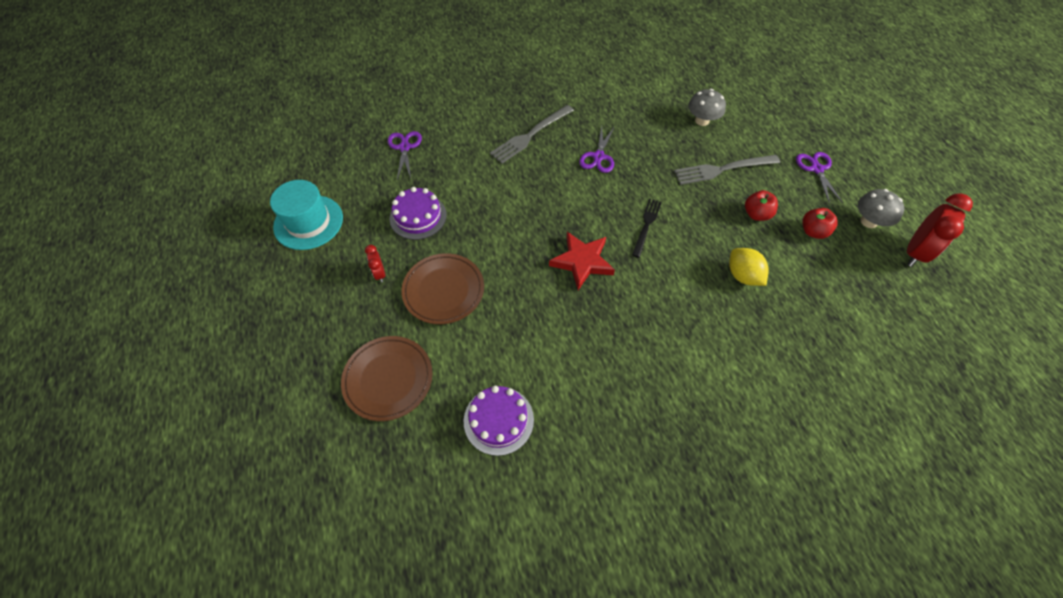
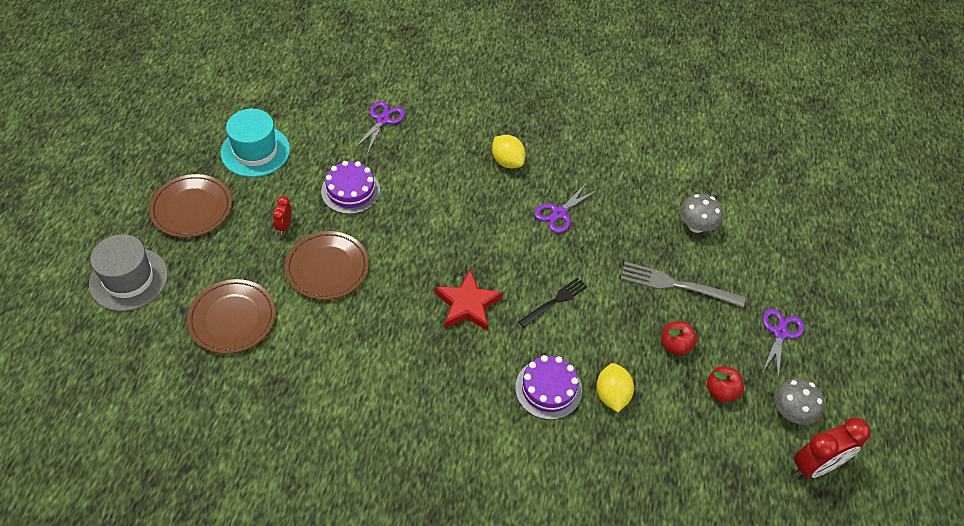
camera: 25 degrees right, 5 degrees down
purple cake [464,386,534,456] -> purple cake moved to [515,355,582,420]
grey fork [490,105,574,164] -> yellow lemon [492,135,526,169]
none -> grey hat [89,234,168,311]
none -> brown plate [149,174,232,238]

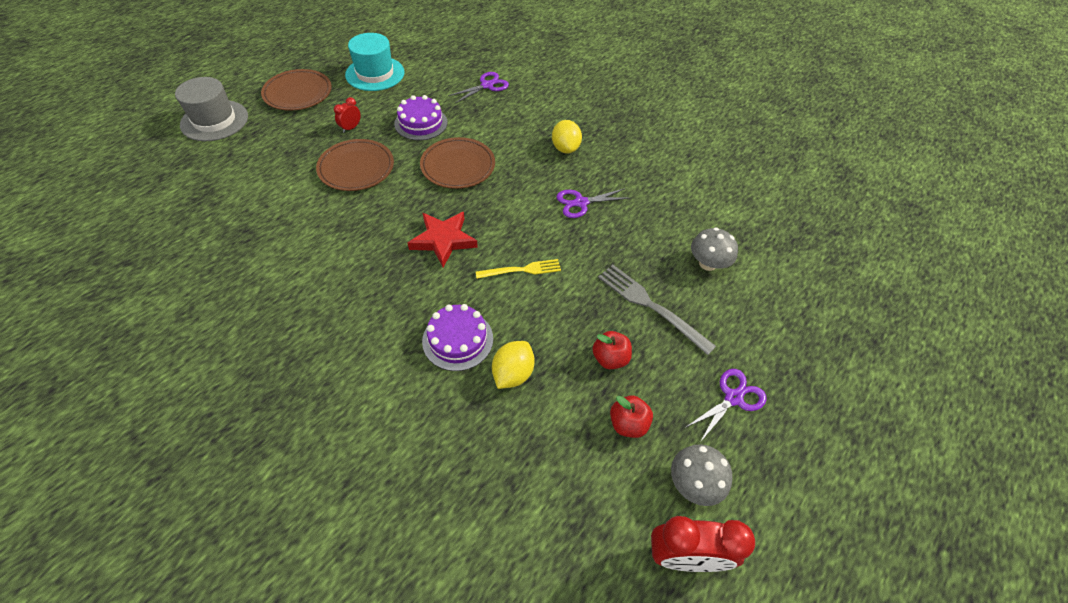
camera: 30 degrees right, 0 degrees up
brown plate [187,279,276,354] -> brown plate moved to [420,137,495,189]
black fork [518,277,587,327] -> yellow fork [476,259,561,279]

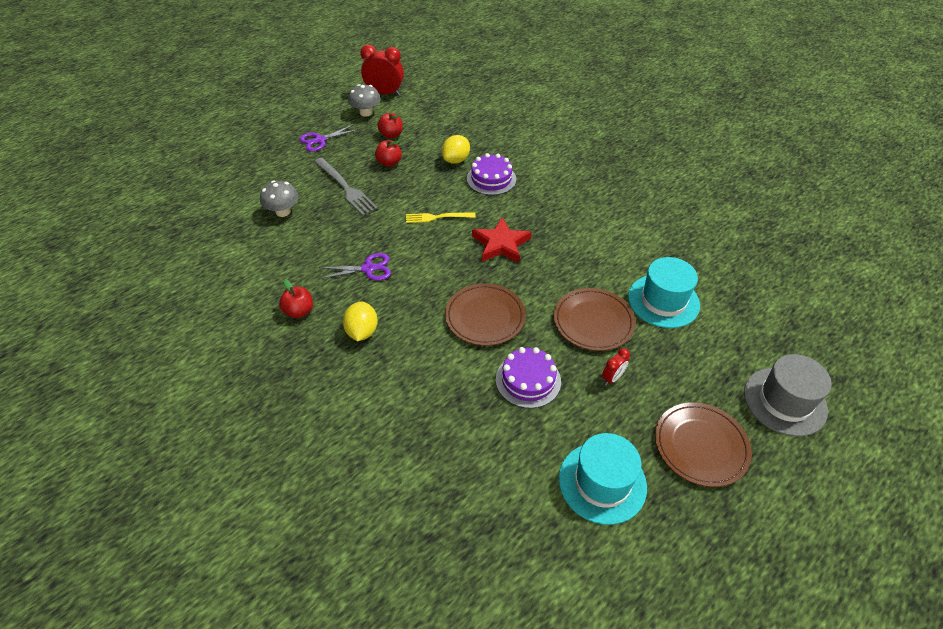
camera: 170 degrees left, 5 degrees down
purple scissors [448,72,509,103] -> none
none -> red apple [279,279,313,318]
none -> turquoise hat [628,257,700,328]

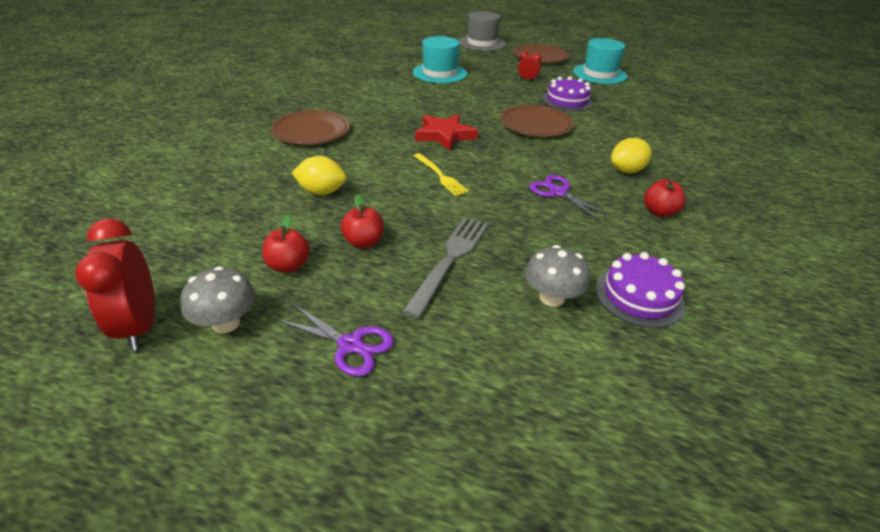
camera: 120 degrees left, 10 degrees down
purple cake [467,153,516,195] -> purple cake moved to [596,252,685,328]
brown plate [554,288,636,351] -> brown plate moved to [271,110,350,145]

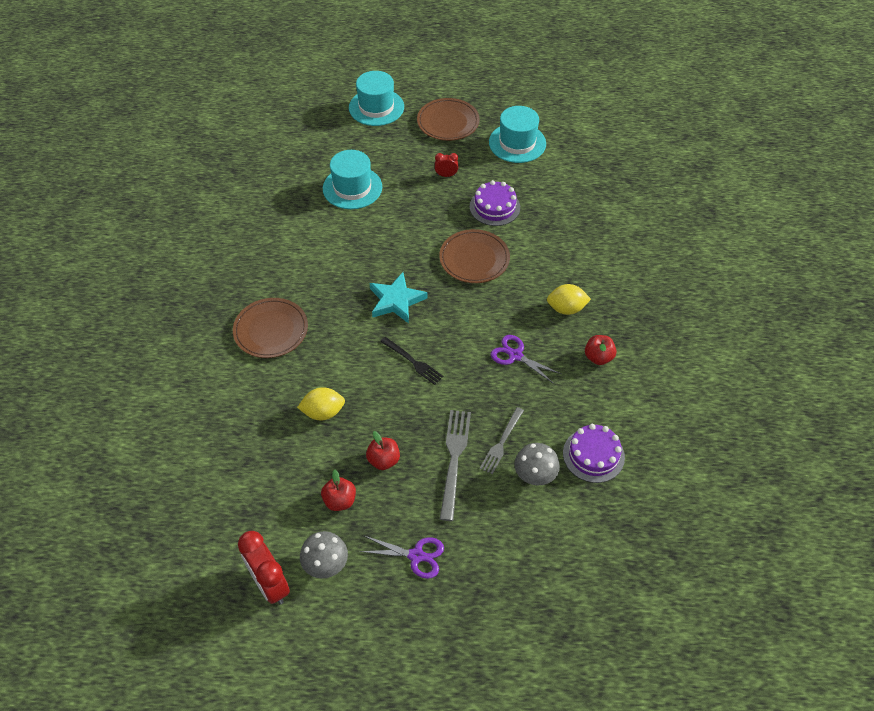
camera: 15 degrees left, 15 degrees up
yellow fork [414,153,469,196] -> black fork [380,337,443,385]
red star [415,114,478,151] -> turquoise star [369,272,427,324]
grey hat [459,11,506,51] -> turquoise hat [349,71,404,126]
yellow lemon [611,138,652,173] -> yellow lemon turned 45 degrees clockwise [547,284,591,315]
none -> grey fork [480,407,524,474]

